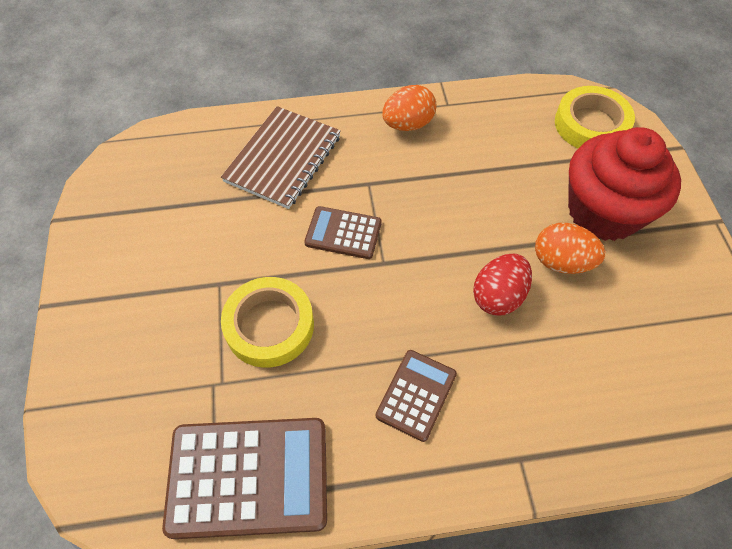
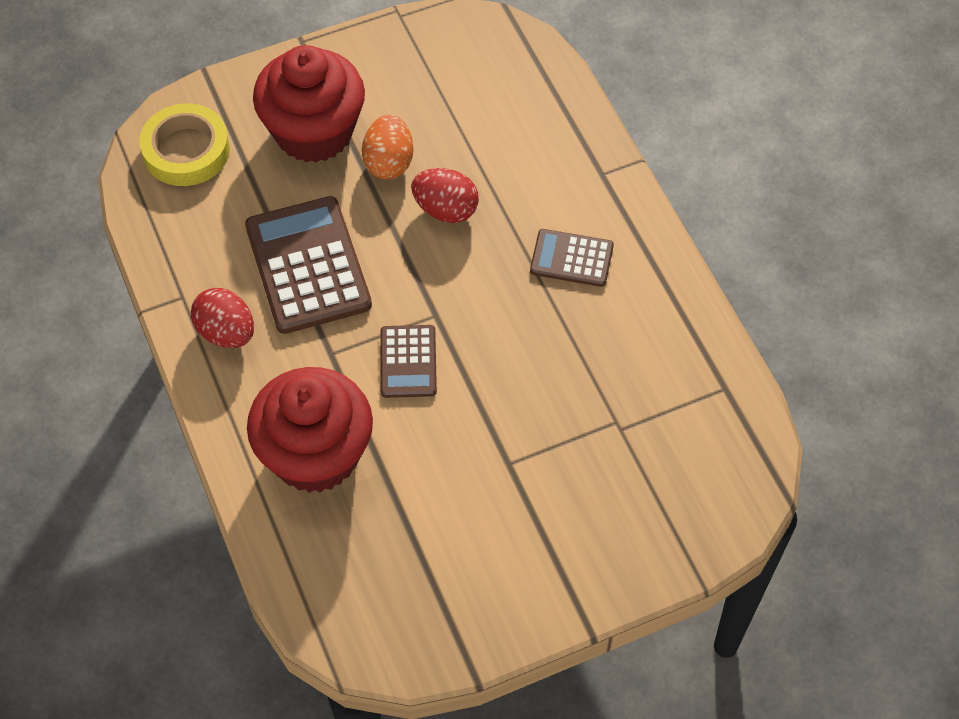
camera: 105 degrees left, 0 degrees up
brown calculator [162,418,327,539] -> brown calculator moved to [245,196,372,334]
brown notebook [221,106,341,209] -> red cupcake [247,367,373,493]
yellow tape [221,277,314,368] -> none
orange egg [382,85,437,131] -> red egg [191,288,254,348]

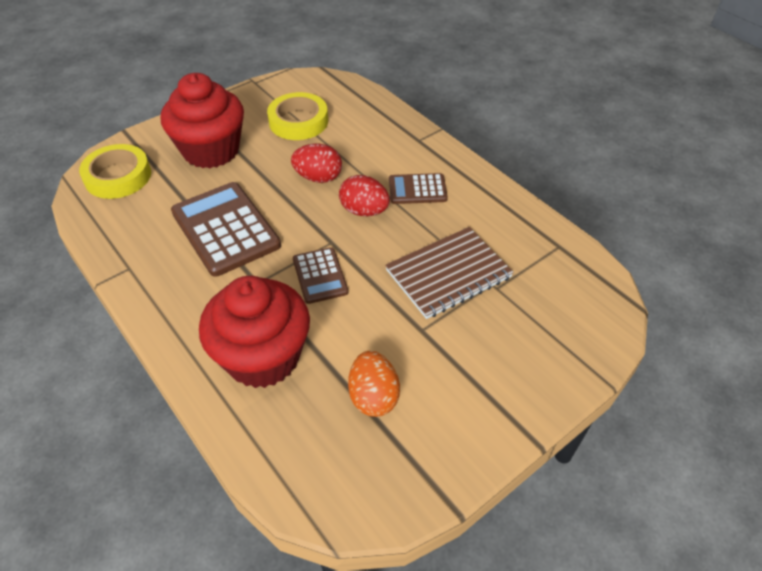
camera: 15 degrees left, 10 degrees down
red egg [191,288,254,348] -> red egg moved to [339,175,390,216]
orange egg [362,115,413,179] -> orange egg moved to [348,351,400,417]
none -> yellow tape [267,92,328,140]
none -> brown notebook [385,227,514,319]

